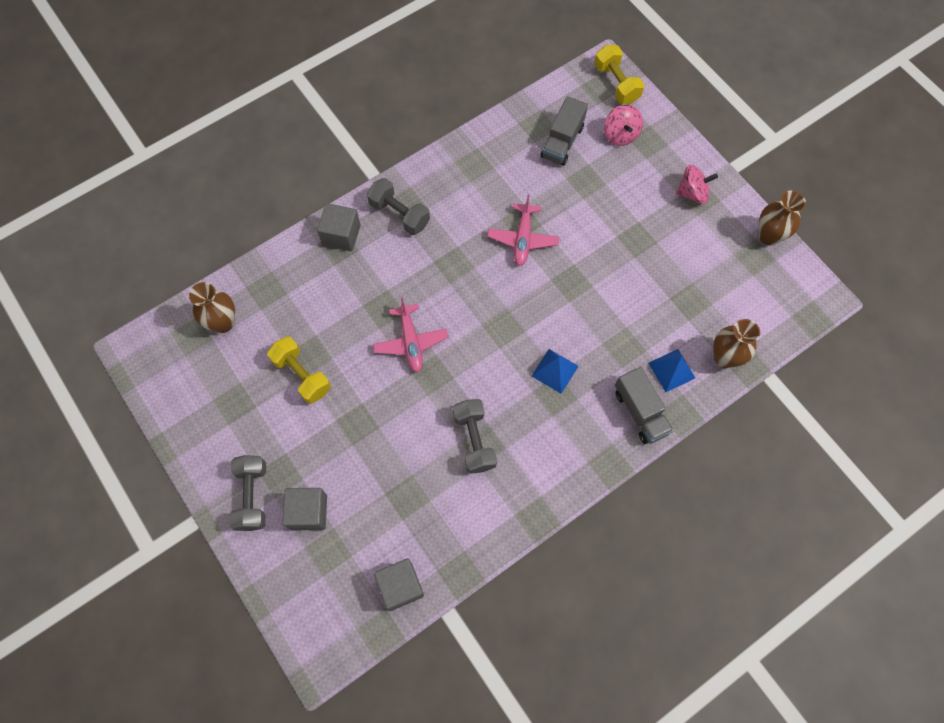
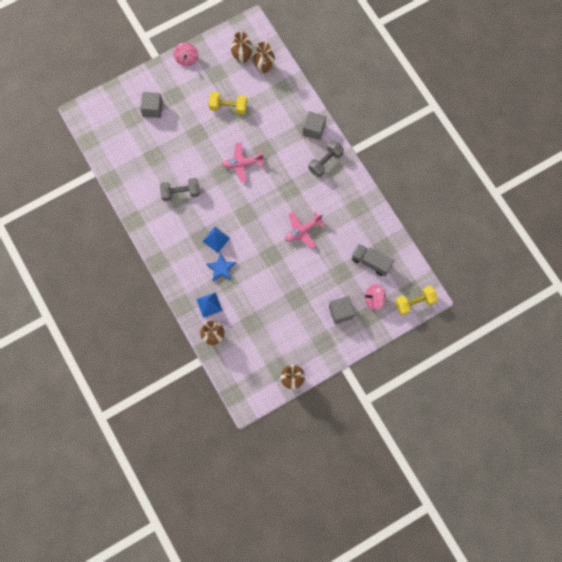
camera: 95 degrees right, 5 degrees up
grey dumbbell [229,455,266,531] -> none
yellow dumbbell [267,336,331,404] -> yellow dumbbell turned 45 degrees clockwise [209,92,247,115]
grey cube [374,558,424,611] -> grey cube moved to [329,296,355,324]
pink plane [487,195,559,266] -> pink plane turned 45 degrees counterclockwise [285,212,325,249]
grey truck [615,367,674,444] -> none
pink spinning top [676,165,718,204] -> pink spinning top moved to [174,42,198,66]
none -> blue star [206,253,236,281]
none -> brown vase [231,32,253,64]

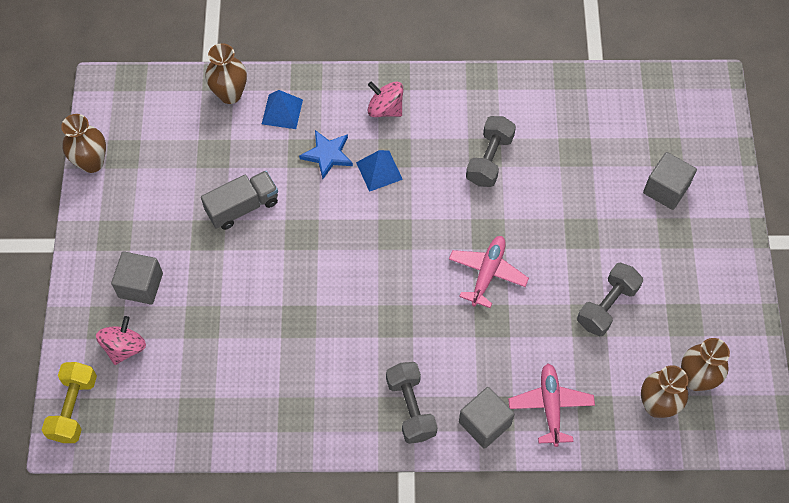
camera: 120 degrees right, 10 degrees down
pink spinning top [174,42,198,66] -> pink spinning top moved to [368,82,403,117]
yellow dumbbell [209,92,247,115] -> grey dumbbell [577,263,643,336]
pink plane [285,212,325,249] -> pink plane moved to [508,364,595,447]
grey truck [352,244,394,276] -> grey truck moved to [201,171,278,230]

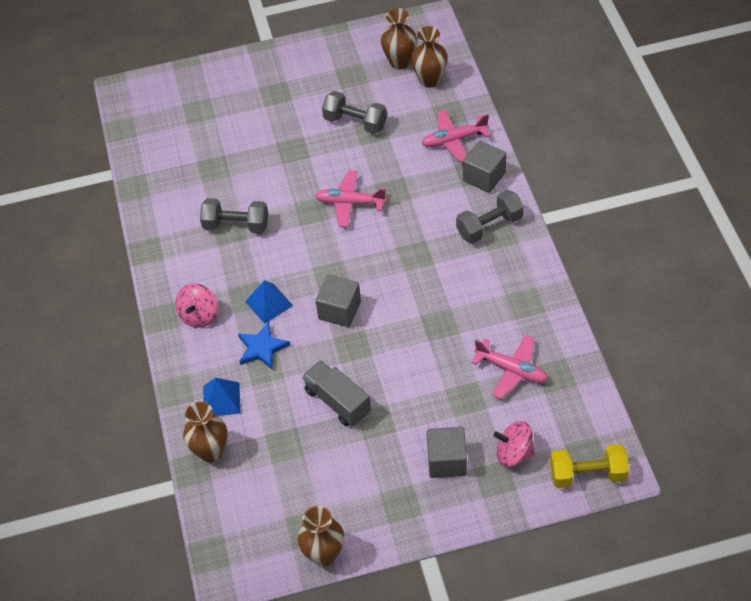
camera: 100 degrees left, 10 degrees down
grey cube [643,152,697,210] -> grey cube moved to [315,275,361,327]
none -> pink plane [471,334,548,399]

